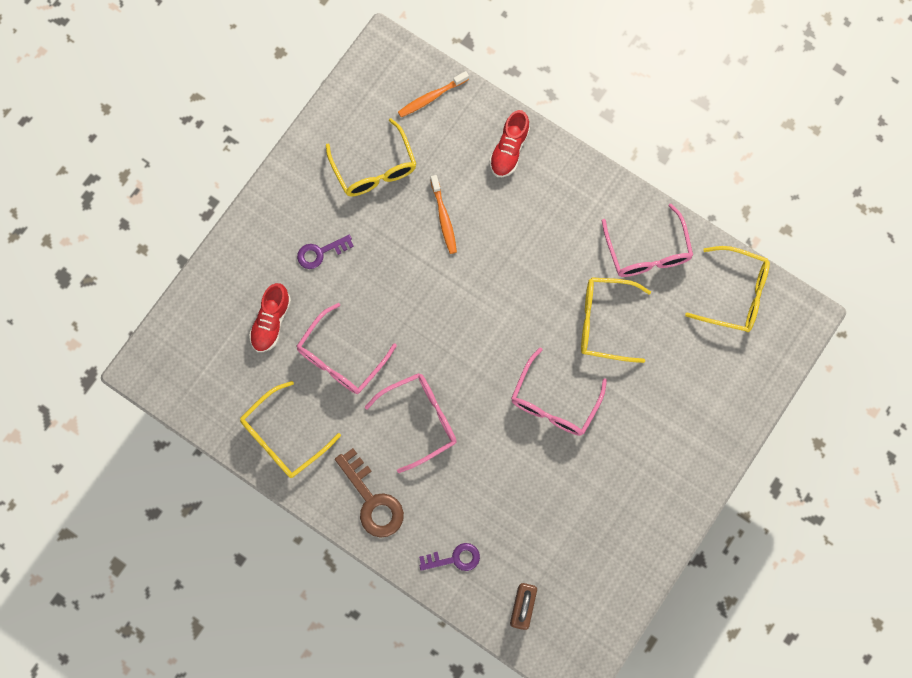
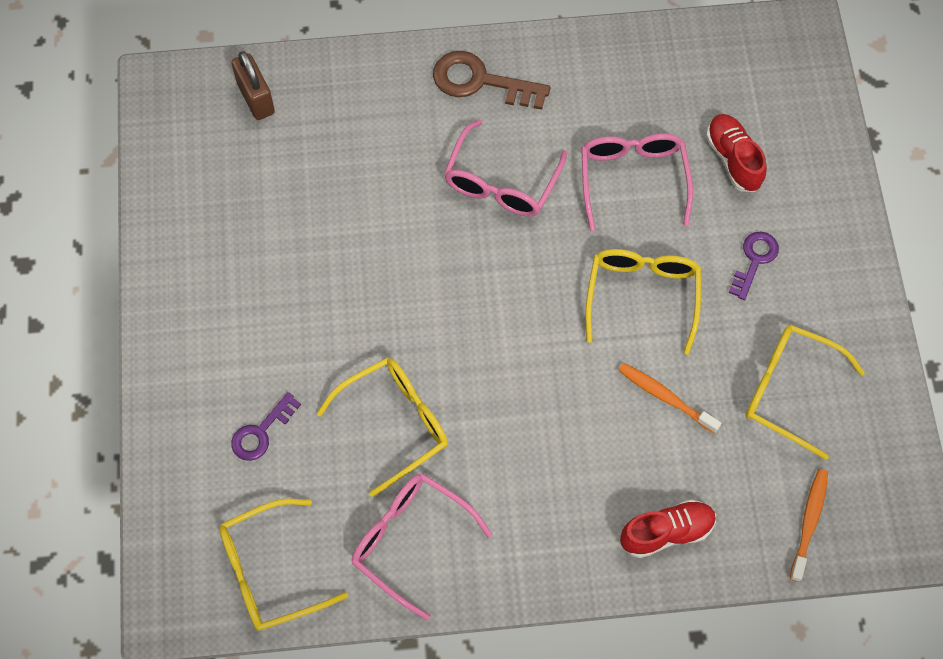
camera: 140 degrees right, 10 degrees down
yellow glasses [240,381,341,478] -> yellow glasses moved to [585,249,701,355]
purple key [419,543,480,571] -> purple key moved to [231,392,301,461]
red shoe [489,110,530,177] -> red shoe turned 90 degrees clockwise [620,499,716,558]
pink glasses [511,347,607,436] -> none

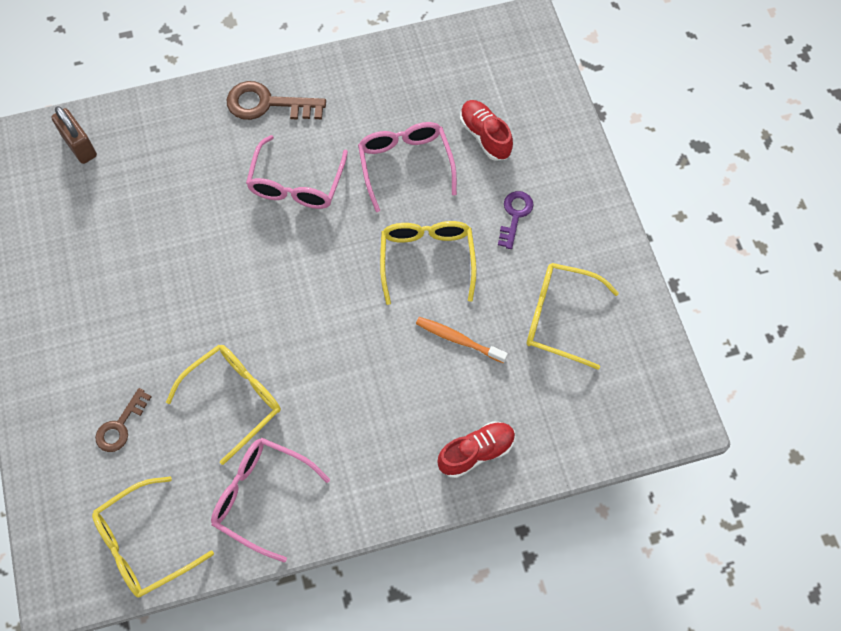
camera: 10 degrees left, 0 degrees up
purple key [231,392,301,461] -> brown key [95,388,152,452]
orange toothbrush [790,469,828,582] -> none

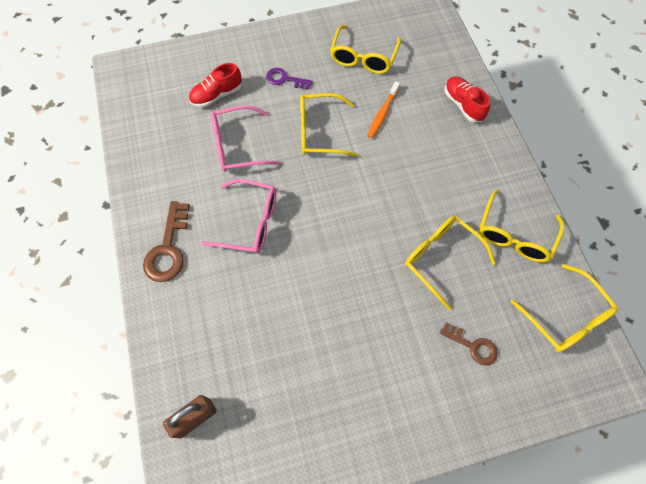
camera: 90 degrees left, 0 degrees up
pink glasses [211,438,330,563] -> yellow glasses [479,189,564,262]

